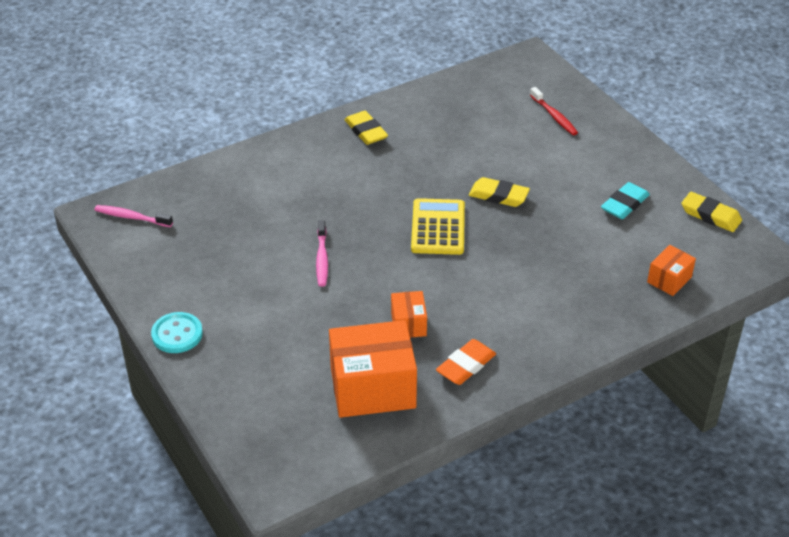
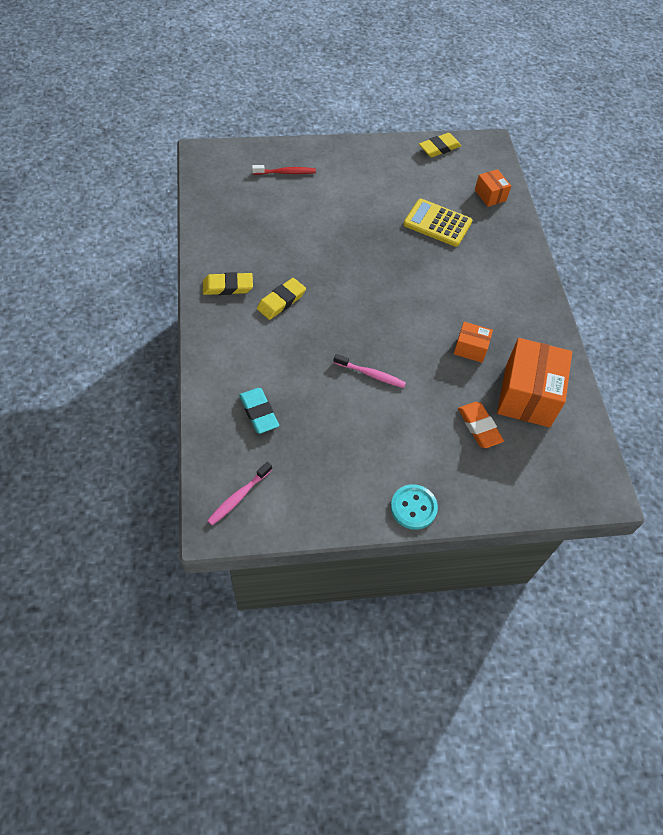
camera: 70 degrees left, 15 degrees up
yellow calculator [411,198,465,255] -> yellow calculator moved to [403,199,472,247]
orange eraser [436,339,496,385] -> orange eraser moved to [458,402,504,448]
yellow eraser [469,177,530,207] -> yellow eraser moved to [257,278,306,320]
turquoise eraser [601,182,650,219] -> turquoise eraser moved to [239,388,279,434]

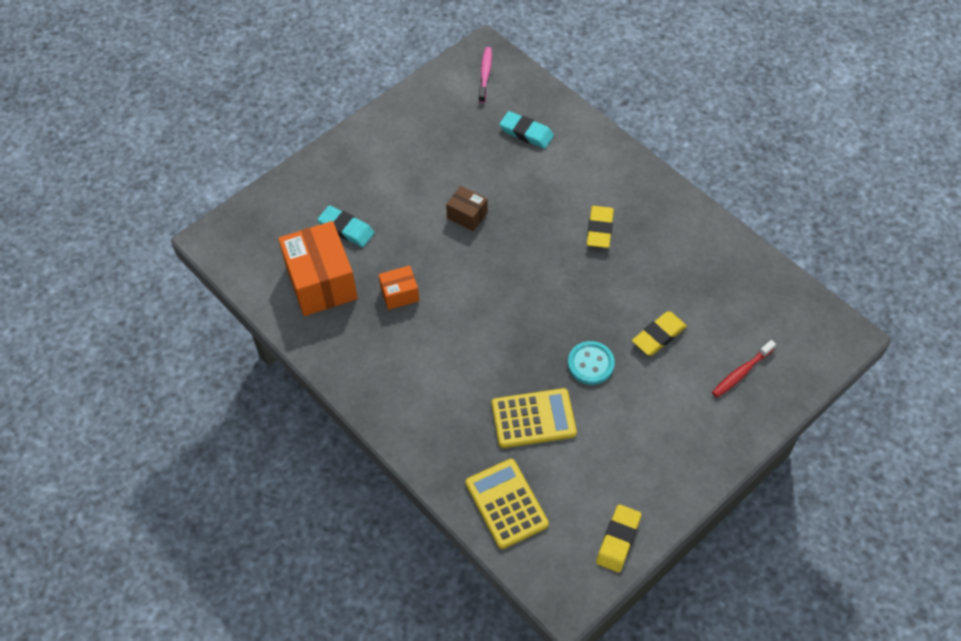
camera: 150 degrees right, 0 degrees up
yellow eraser [203,272,253,295] -> yellow eraser moved to [632,311,687,355]
pink toothbrush [334,354,406,388] -> brown box [446,186,488,231]
turquoise button [391,484,438,530] -> turquoise button moved to [568,341,615,385]
orange eraser [458,402,504,448] -> turquoise eraser [317,205,374,247]
orange box [475,169,511,207] -> yellow calculator [466,459,549,549]

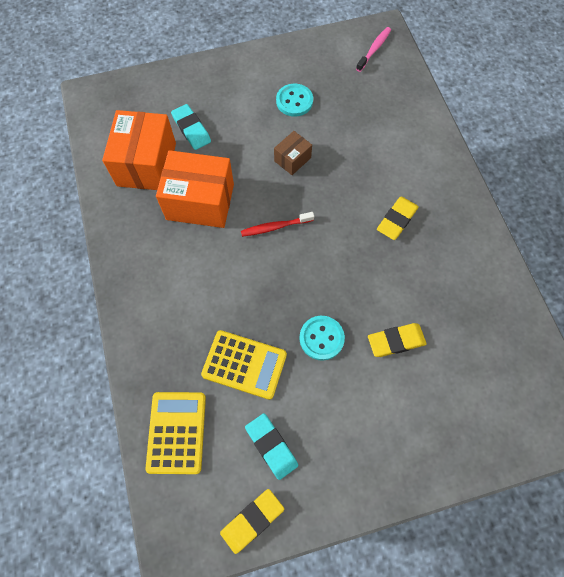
camera: 25 degrees right, 10 degrees up
orange box [378,265,419,310] -> orange box [156,150,234,228], size x2.00
brown box [446,186,488,231] -> brown box turned 75 degrees clockwise [274,131,312,175]
turquoise eraser [499,111,554,149] -> turquoise eraser moved to [245,413,298,480]
red toothbrush [712,340,776,397] -> red toothbrush moved to [241,212,314,237]
none -> turquoise button [276,84,313,117]

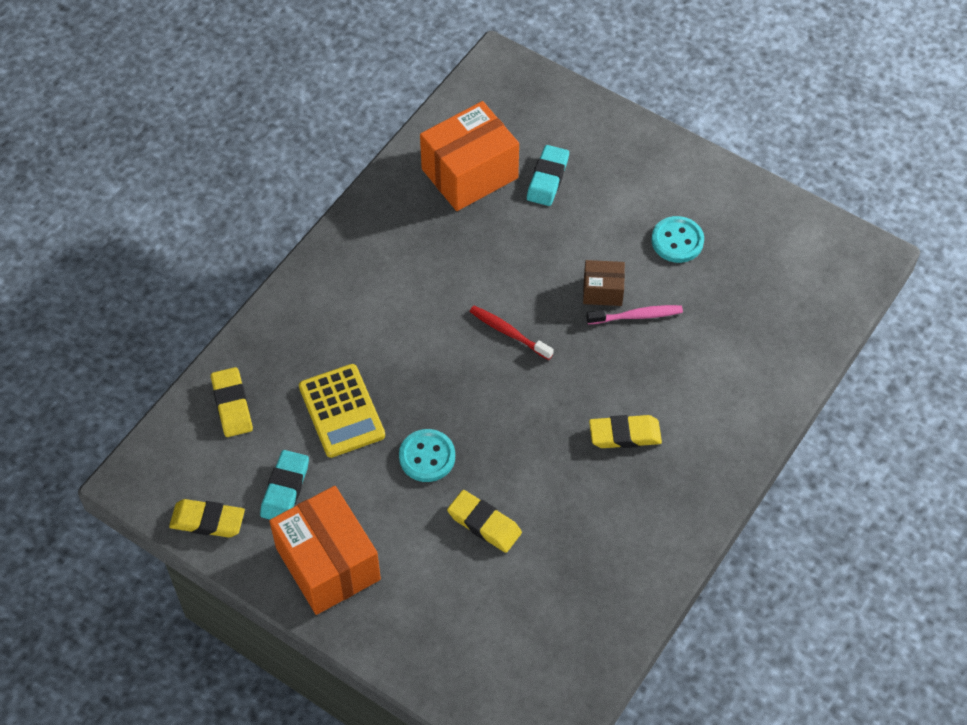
camera: 50 degrees right, 10 degrees down
yellow calculator [145,392,206,474] -> yellow eraser [211,367,253,437]
orange box [156,150,234,228] -> orange box moved to [269,486,381,615]
pink toothbrush [356,27,391,72] -> pink toothbrush moved to [586,305,683,324]

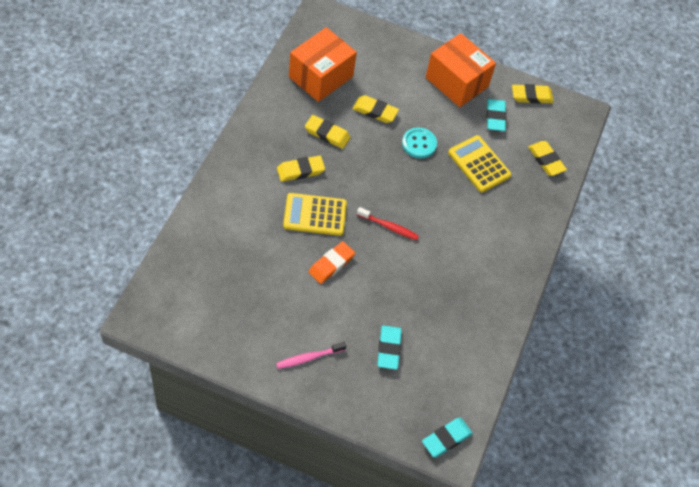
camera: 160 degrees right, 0 degrees up
orange box [420,101,519,211] -> orange box moved to [289,27,357,102]
brown box [583,260,625,306] -> orange eraser [308,241,355,284]
pink toothbrush [586,305,683,324] -> pink toothbrush moved to [276,342,346,369]
turquoise button [652,216,704,263] -> none
none -> yellow calculator [283,193,347,236]
none -> yellow eraser [305,115,351,149]
none -> turquoise eraser [422,418,473,457]

